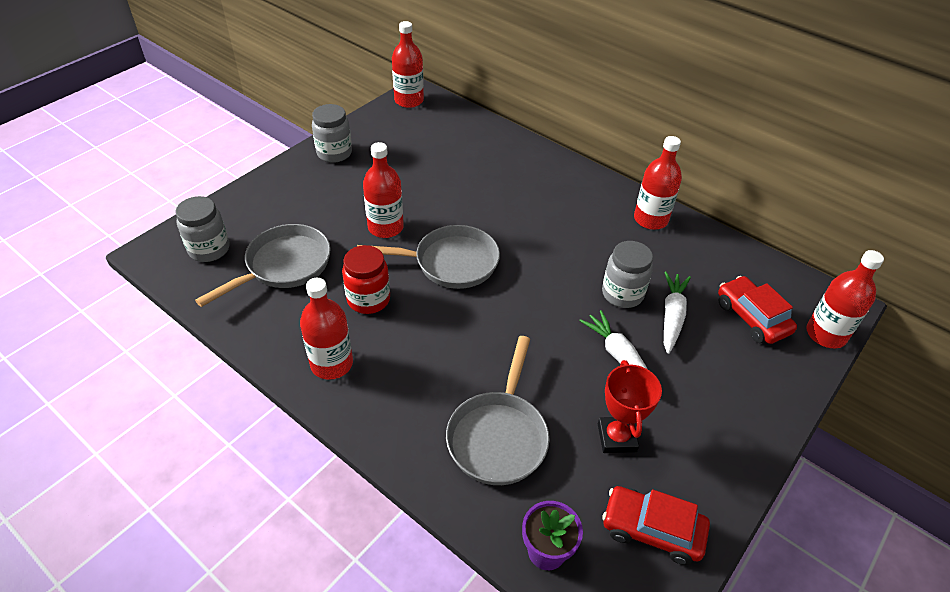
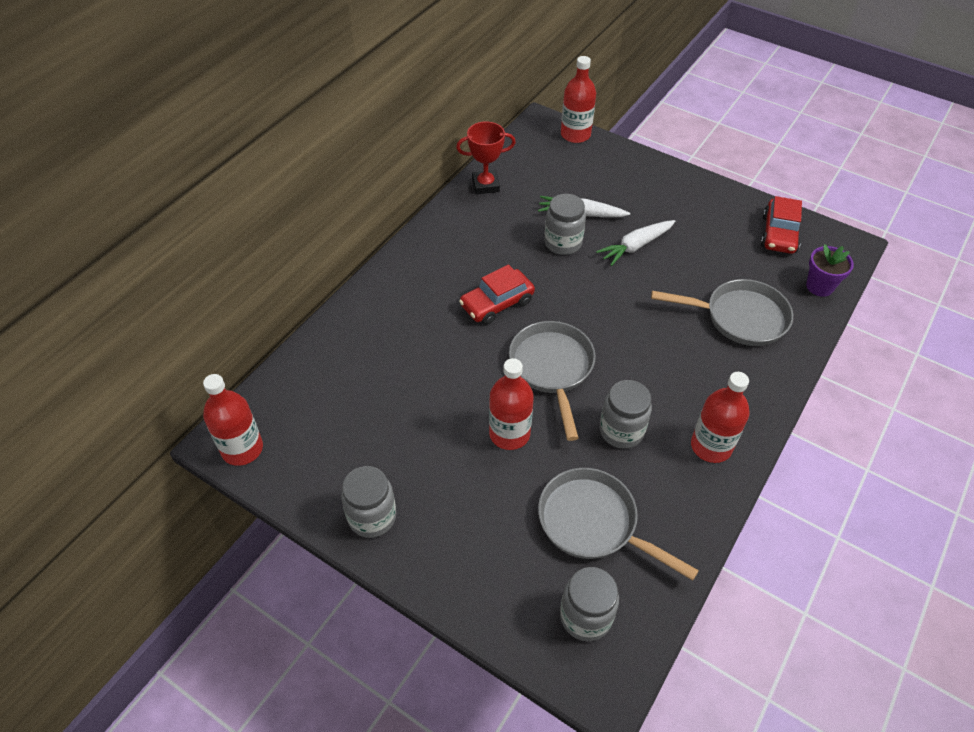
camera: 95 degrees left, 5 degrees up
red jar [342,245,390,314] -> grey jar [600,380,652,449]
red trophy [598,360,662,453] -> red trophy moved to [456,122,516,194]
red bottle [634,136,682,230] -> none
red car [718,276,797,344] -> red car moved to [459,264,535,325]

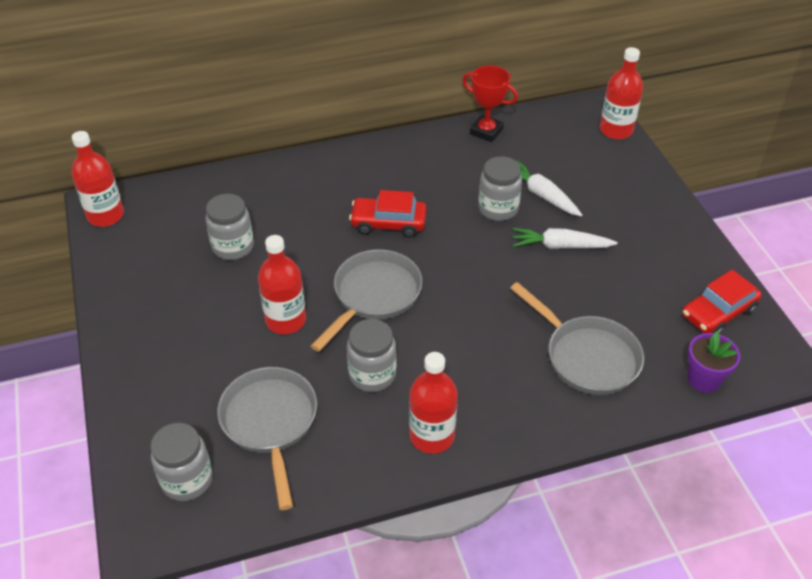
camera: 40 degrees right, 5 degrees down
grey jar [341,466,396,538] -> grey jar moved to [206,194,254,260]

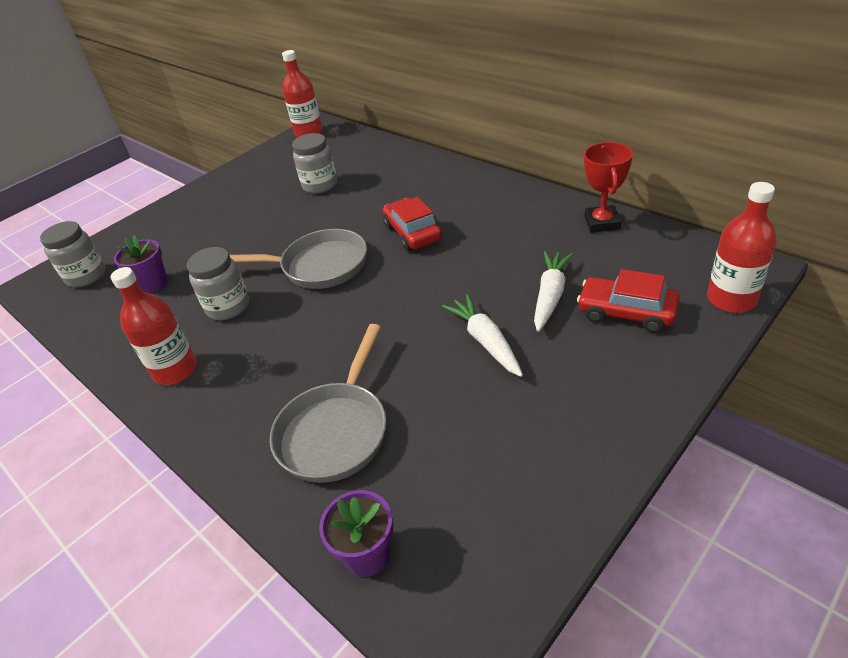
camera: 65 degrees right, 5 degrees down
grey pan [217,367,317,510] -> purple flower pot [114,235,168,293]
red bottle [258,235,306,334] -> none
grey jar [478,156,522,221] -> none
red car [682,270,761,334] -> red car moved to [577,269,680,333]

